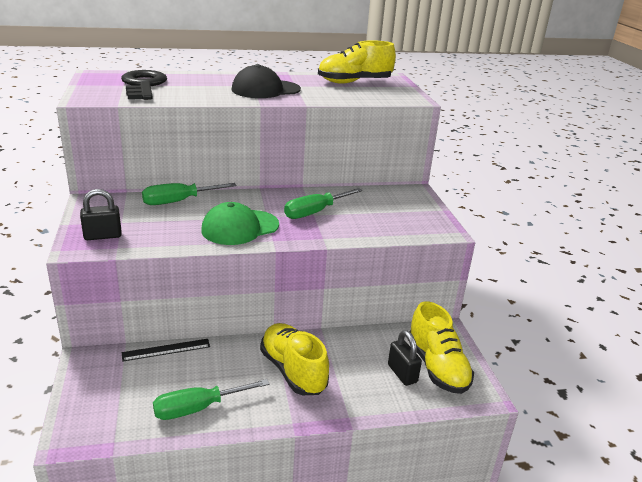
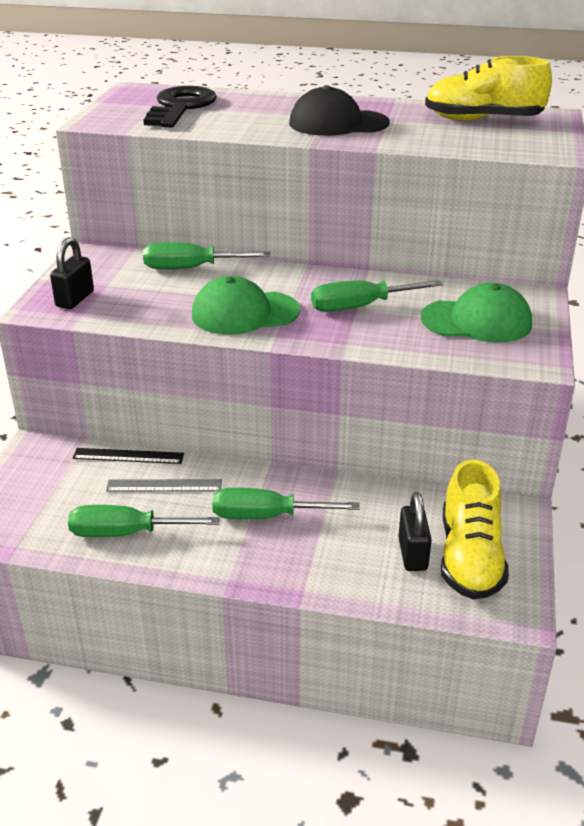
camera: 25 degrees right, 5 degrees up
black padlock [80,189,122,240] -> black padlock turned 75 degrees counterclockwise [50,237,94,309]
yellow shoe [260,323,329,395] -> green screwdriver [212,488,360,519]
none -> grey ruler [106,479,222,492]
none -> green cap [421,283,532,343]

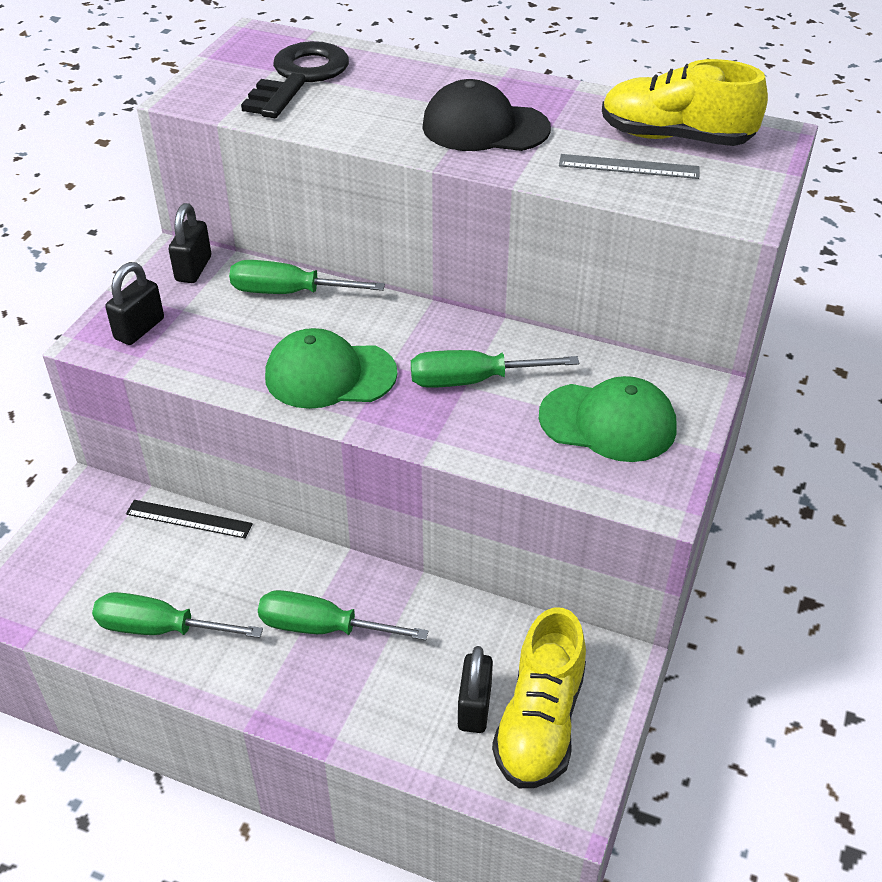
camera: 10 degrees right, 10 degrees up
grey ruler [106,479,222,492] -> grey ruler moved to [559,154,700,179]
none -> black padlock [169,203,211,283]

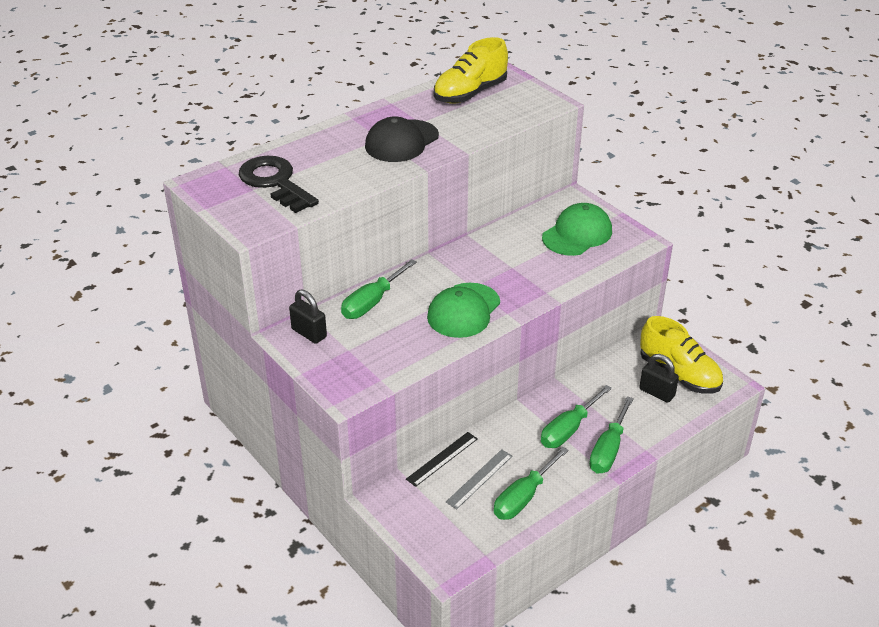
camera: 60 degrees left, 5 degrees down
black padlock [105,262,164,345] -> none
green screwdriver [411,350,579,388] -> green screwdriver moved to [589,397,634,474]
grey ruler [559,154,700,179] -> grey ruler moved to [446,449,512,509]

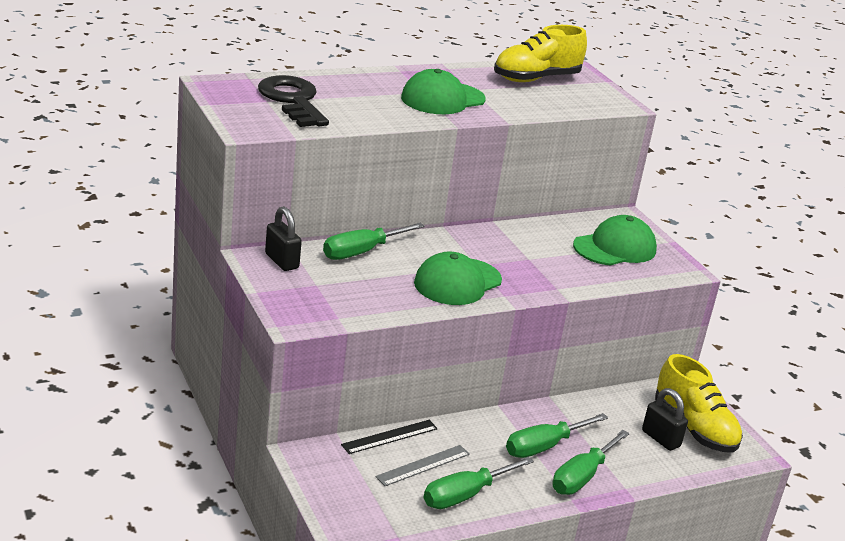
camera: 10 degrees right, 10 degrees down
black cap [365,116,439,162] -> green cap [401,69,486,114]

